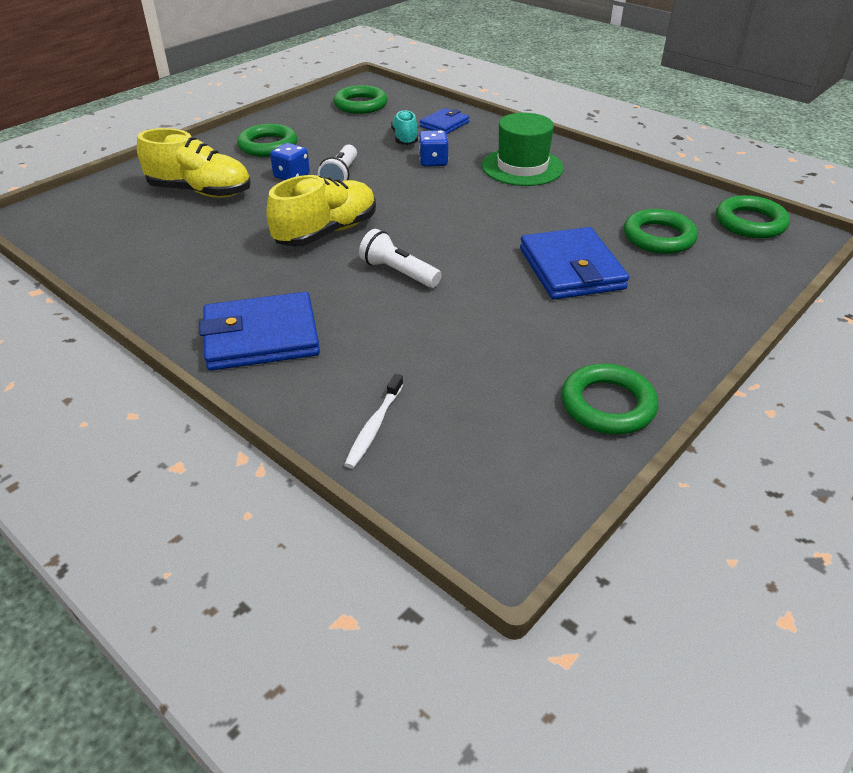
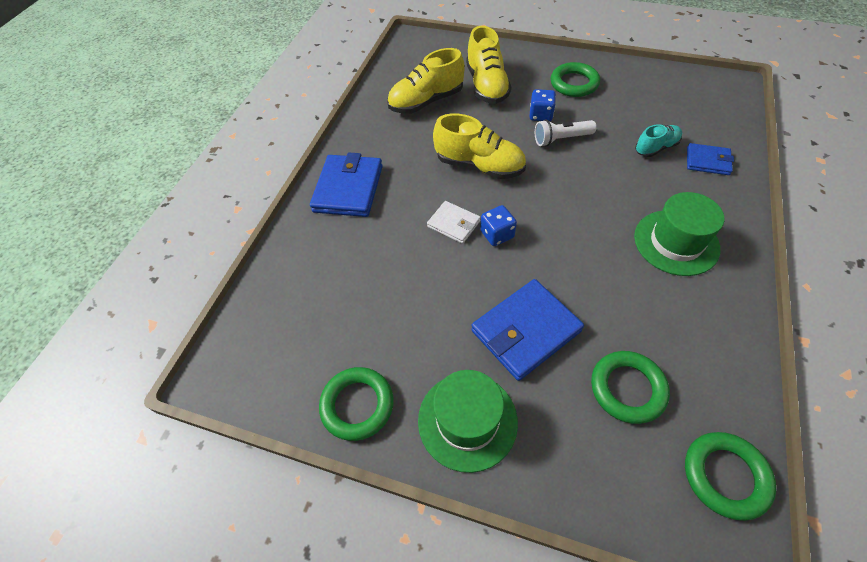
camera: 70 degrees right, 15 degrees up
blue wallet [199,292,320,371] -> blue wallet turned 45 degrees clockwise [310,152,383,217]
green ring [334,85,388,114] -> none
white toothbrush [344,374,403,469] -> none
white flashlight [359,229,442,288] -> white wallet [427,201,481,244]
blue dice [419,130,449,167] -> blue dice moved to [480,205,517,246]
none -> yellow shoe [387,48,465,114]
none -> green hat [418,370,518,473]

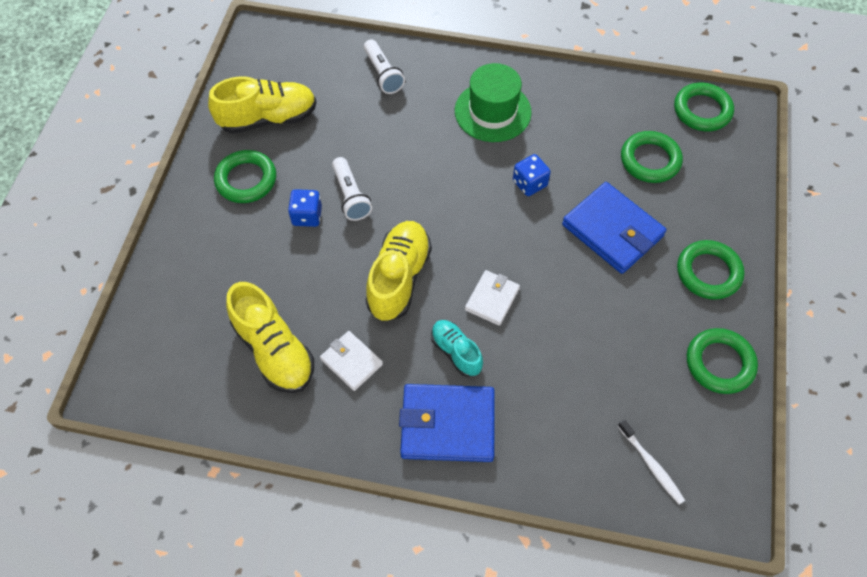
camera: 100 degrees left, 5 degrees up
green hat [418,370,518,473] -> green ring [677,240,745,300]
yellow shoe [466,26,512,104] -> yellow shoe moved to [208,76,317,134]
blue dice [480,205,517,246] -> blue dice moved to [513,154,551,196]
turquoise shoe [635,124,682,157] -> turquoise shoe moved to [431,320,483,377]
blue wallet [687,143,734,175] -> white flashlight [364,39,405,94]
none -> white wallet [320,331,383,391]
none -> white toothbrush [618,420,685,505]

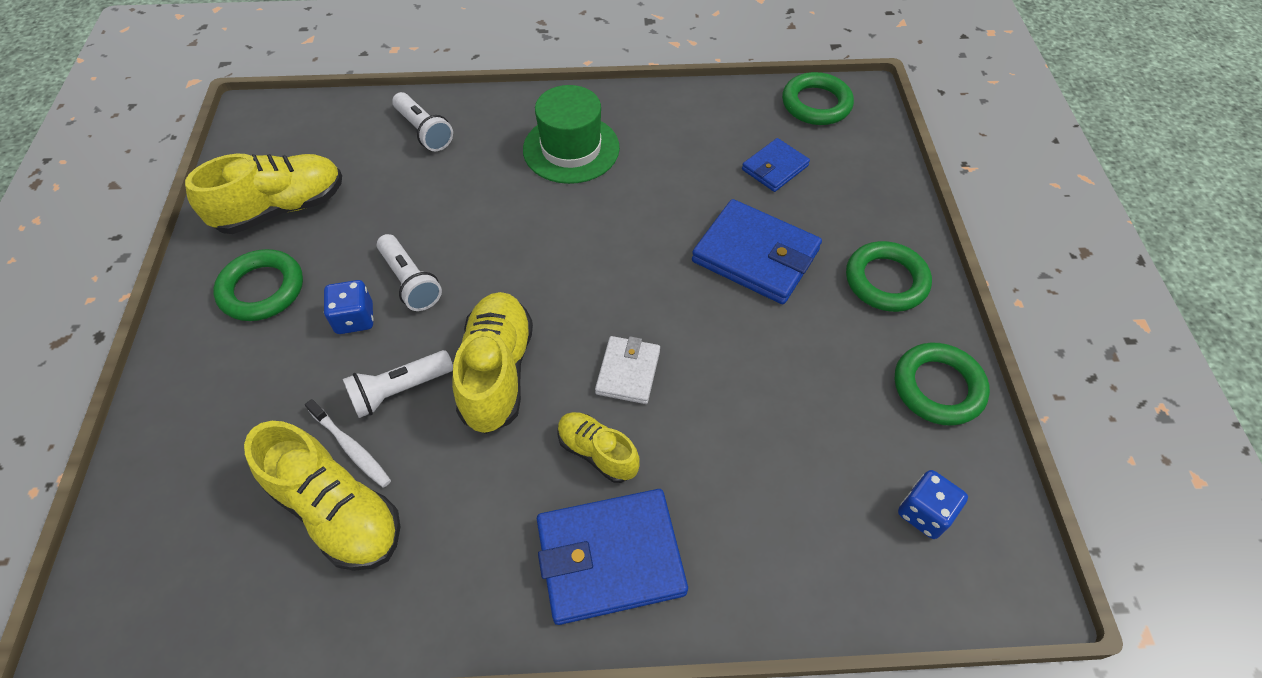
camera: 15 degrees left, 5 degrees down
white wallet [320,331,383,391] -> none
turquoise shoe [431,320,483,377] -> yellow shoe [557,412,640,483]
blue dice [513,154,551,196] -> blue dice moved to [898,470,968,539]
white toothbrush [618,420,685,505] -> white toothbrush moved to [305,399,391,488]
green ring [621,131,683,183] -> blue wallet [742,138,810,192]
none -> white flashlight [343,350,453,418]

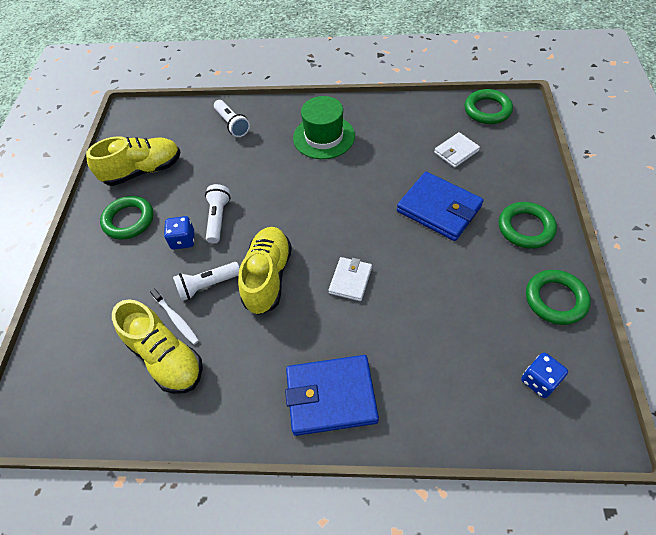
camera: 10 degrees right, 0 degrees up
white flashlight [377,234,442,311] -> white flashlight turned 150 degrees counterclockwise [205,184,231,244]
yellow shoe [557,412,640,483] -> none
blue wallet [742,138,810,192] -> white wallet [434,132,480,168]

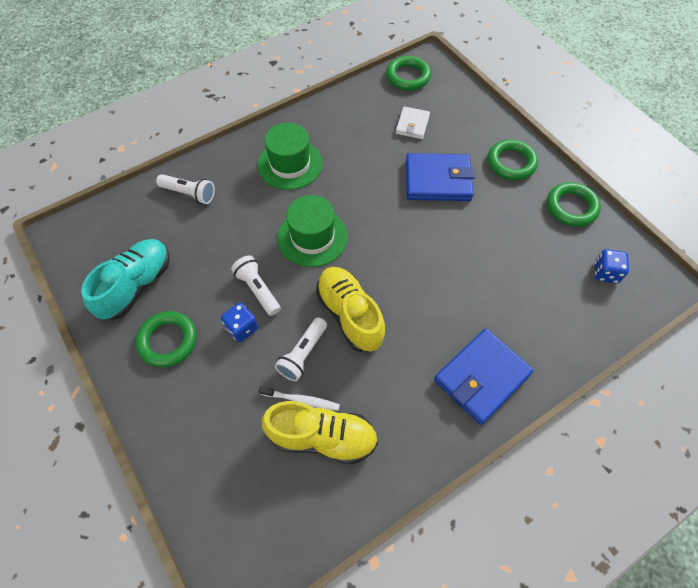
camera: 40 degrees left, 5 degrees up
yellow shoe [86,136,180,186] -> turquoise shoe [81,239,170,320]
white wallet [328,257,372,301] -> none
none -> green hat [277,195,348,267]

